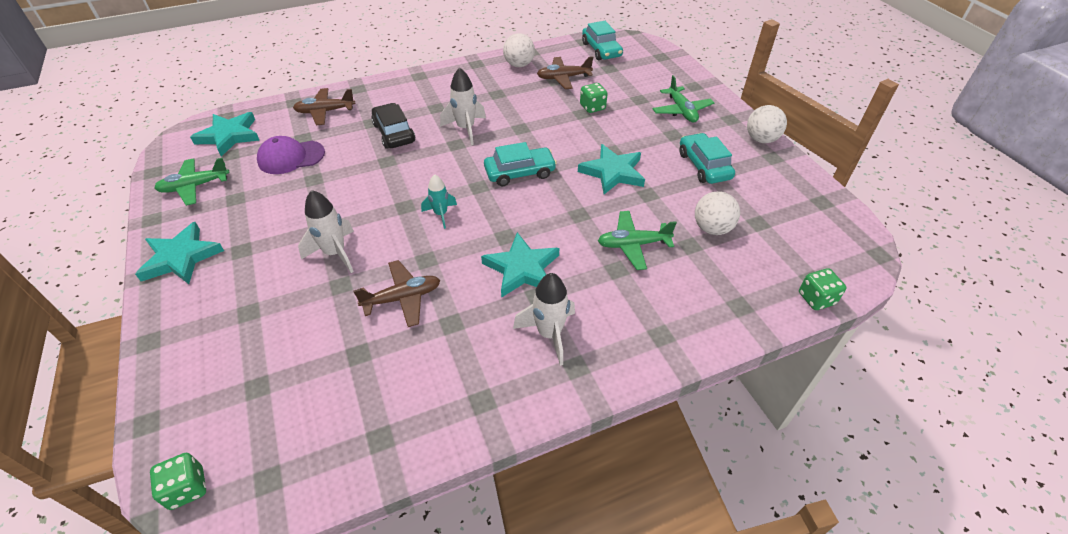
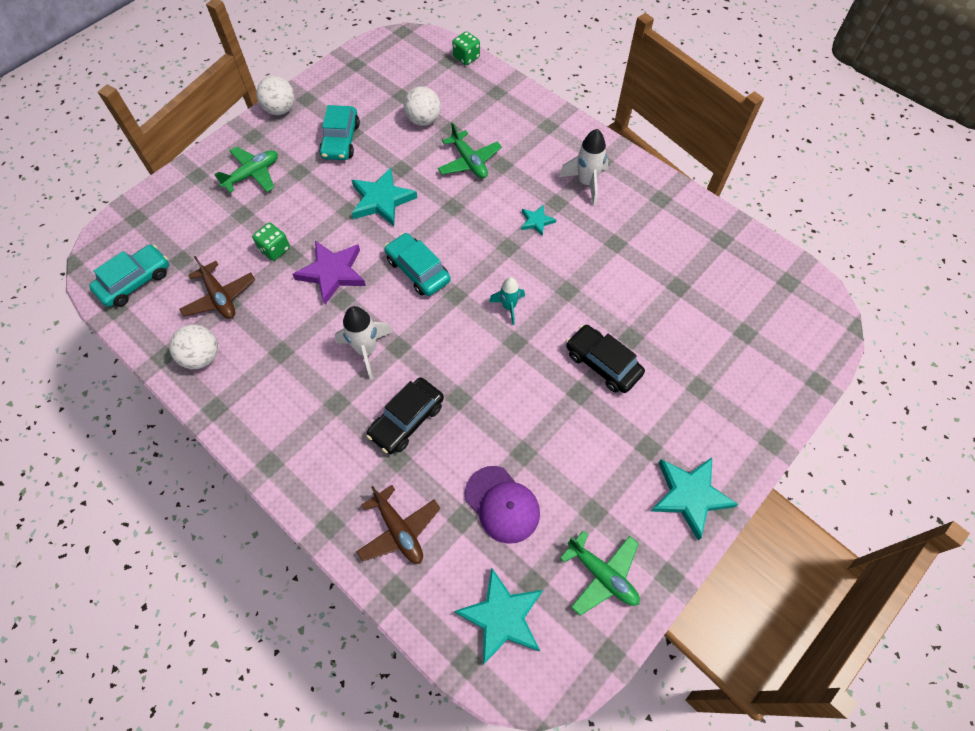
camera: 115 degrees left, 15 degrees up
green dice [150,453,206,510] -> none
white rocket [298,190,354,273] -> black car [566,325,645,393]
brown plane [353,260,440,327] -> none
turquoise star [481,232,559,298] -> turquoise star [521,204,556,236], size x0.53
turquoise car [679,133,735,184] -> turquoise car turned 45 degrees counterclockwise [319,105,360,160]
none -> purple star [292,241,366,304]

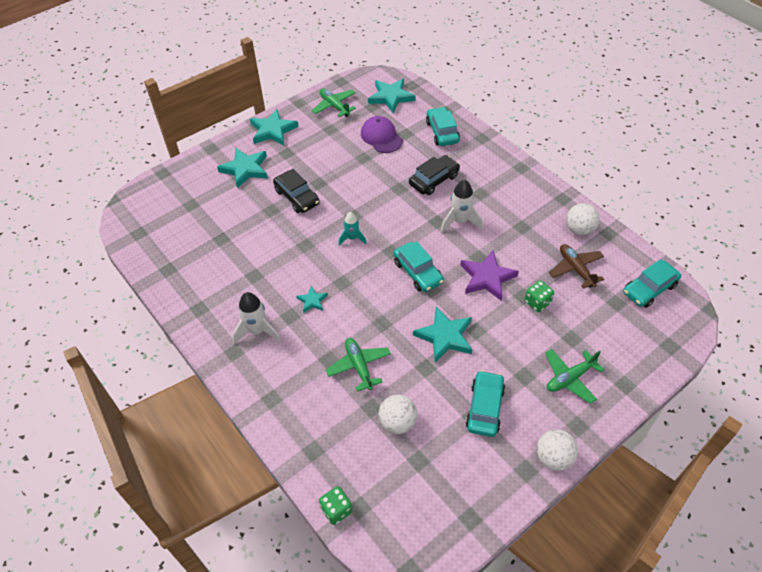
camera: 170 degrees left, 10 degrees down
brown plane [356,485,441,564] -> turquoise car [426,107,460,146]
none -> turquoise star [217,148,268,189]

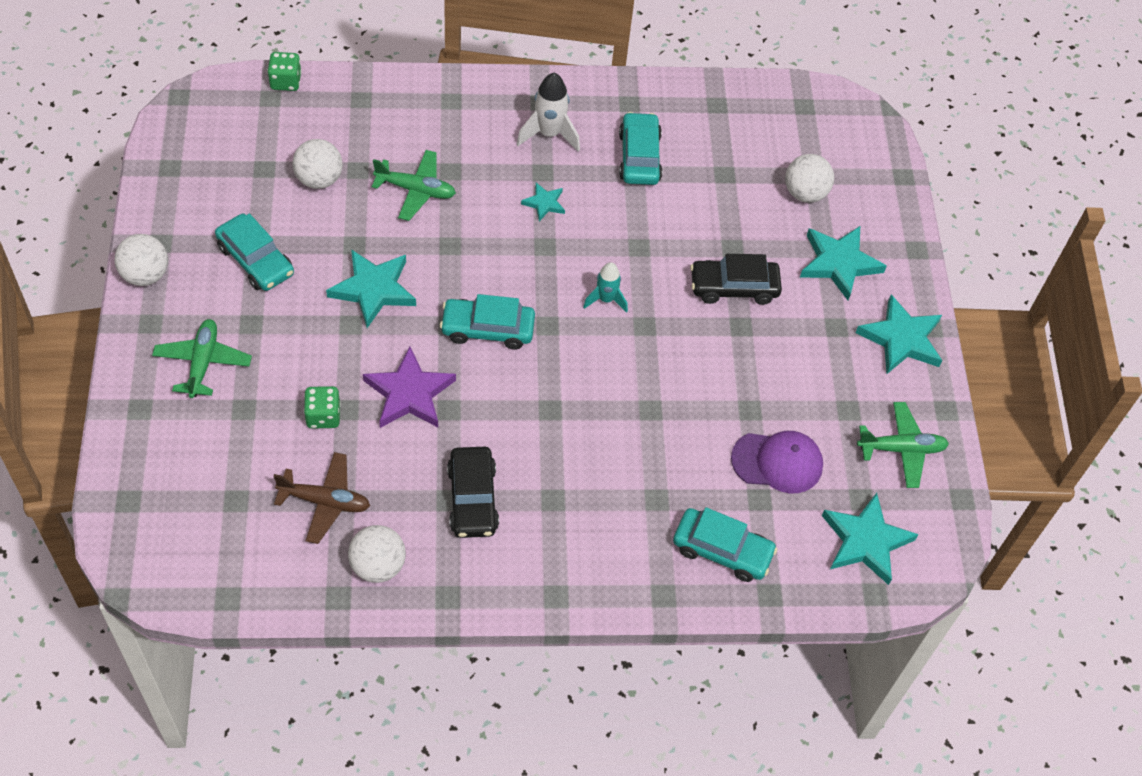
camera: 120 degrees right, 5 degrees up
black car [409,155,460,195] -> black car moved to [447,447,499,538]
white rocket [441,179,483,232] -> none
turquoise car [623,259,681,308] -> turquoise car moved to [619,112,663,185]
none -> white ball [785,154,834,203]

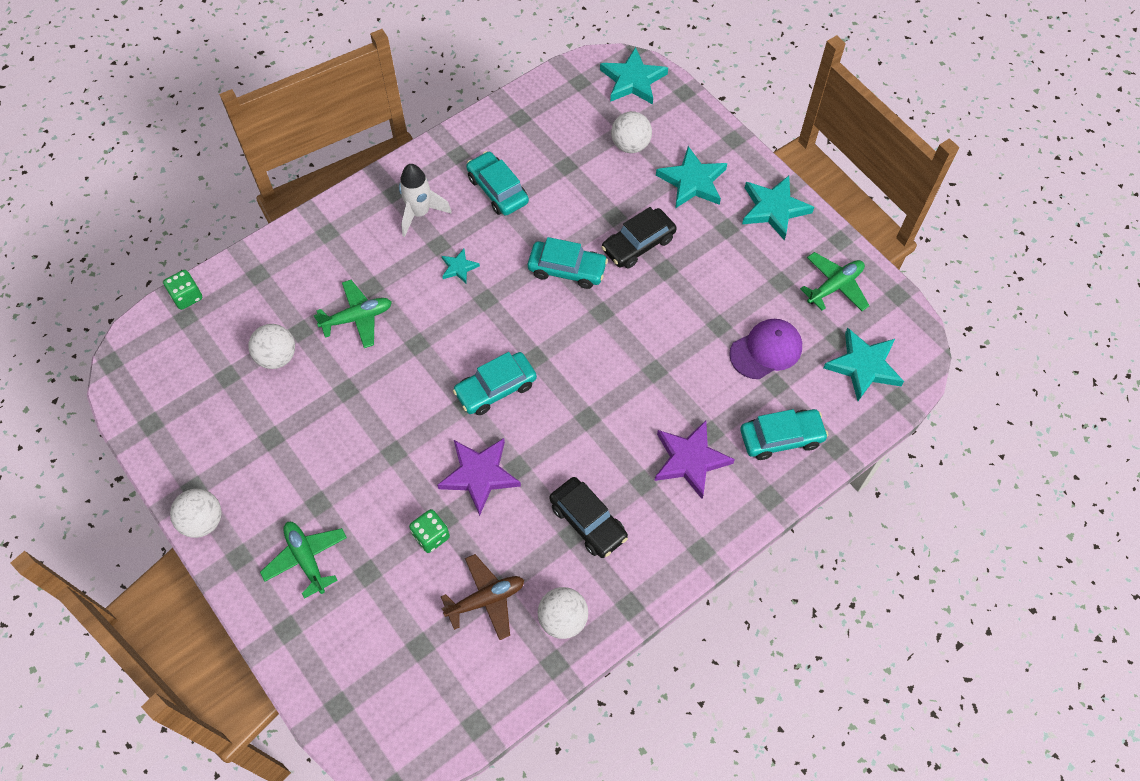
camera: 30 degrees left, 5 degrees up
turquoise car [215,214,294,291] -> turquoise car moved to [528,237,608,289]
turquoise star [326,249,416,328] -> turquoise star moved to [600,47,668,104]
turquoise rocket [583,262,628,313] -> none
none -> purple star [654,420,735,499]

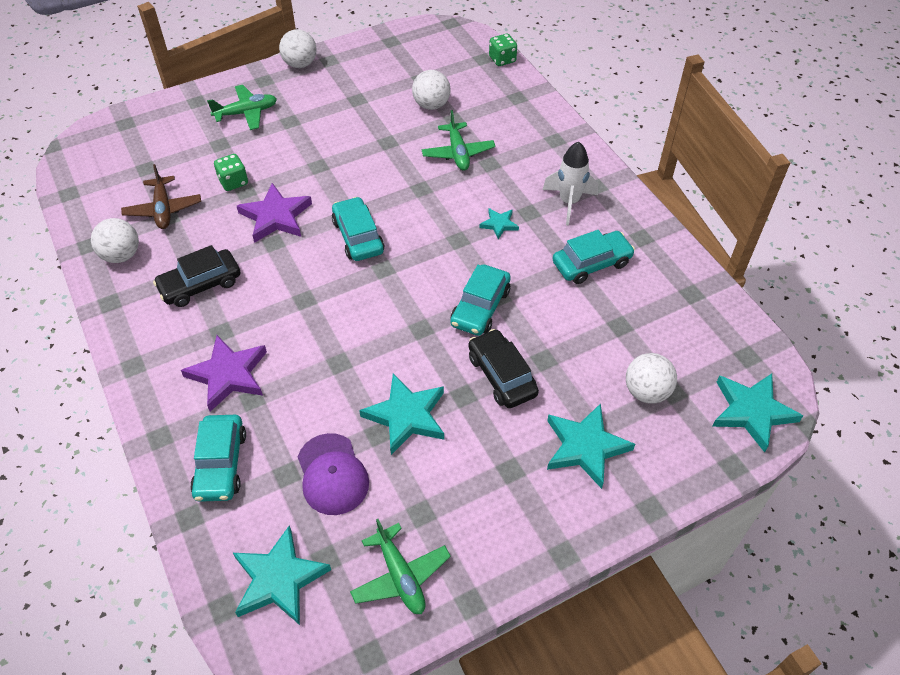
camera: 100 degrees right, 10 degrees down
turquoise star [742,176,814,240] -> turquoise star moved to [359,374,444,455]

